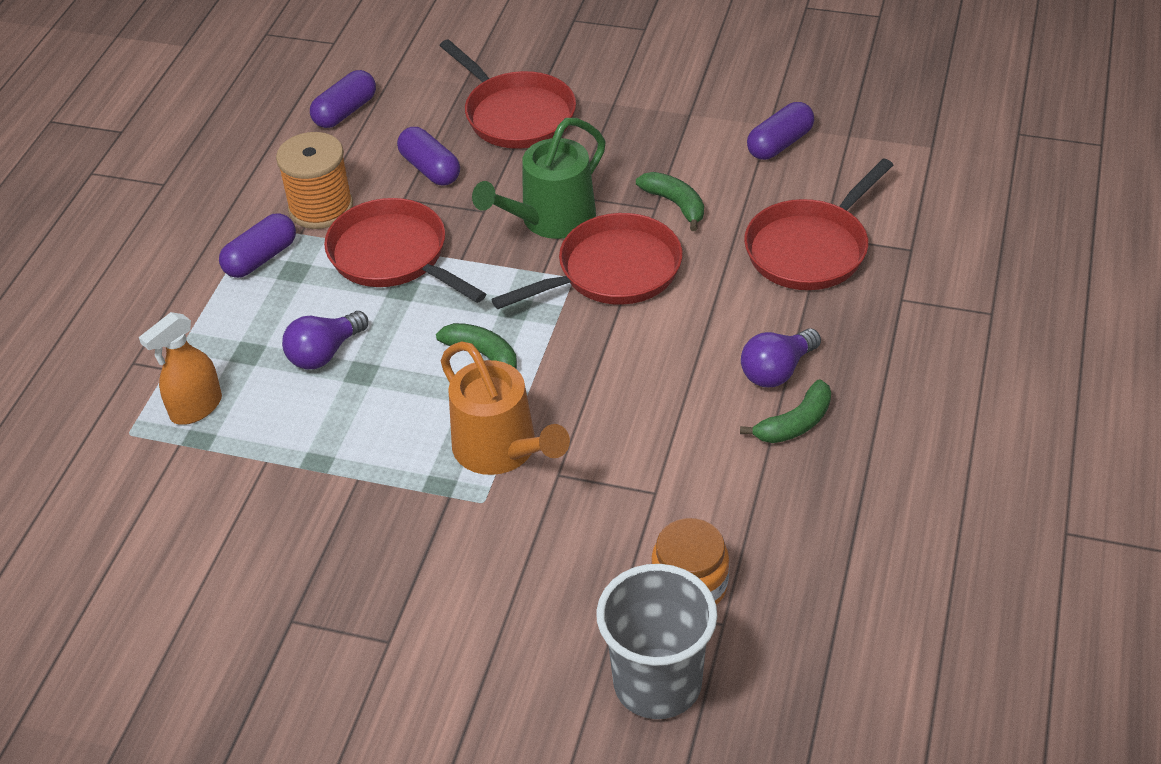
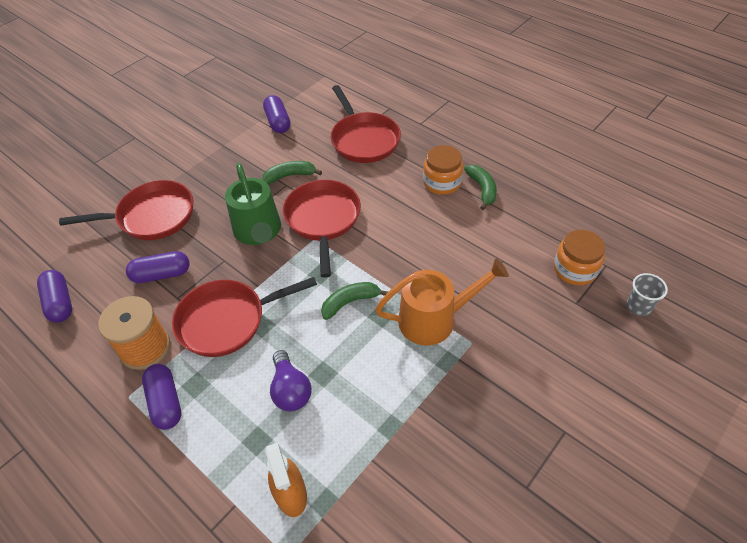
camera: 65 degrees left, 5 degrees up
grey cup [596,564,718,719] -> grey cup [626,273,668,316], size x0.48
purple light bulb [741,329,821,387] -> orange jar [423,145,463,195]

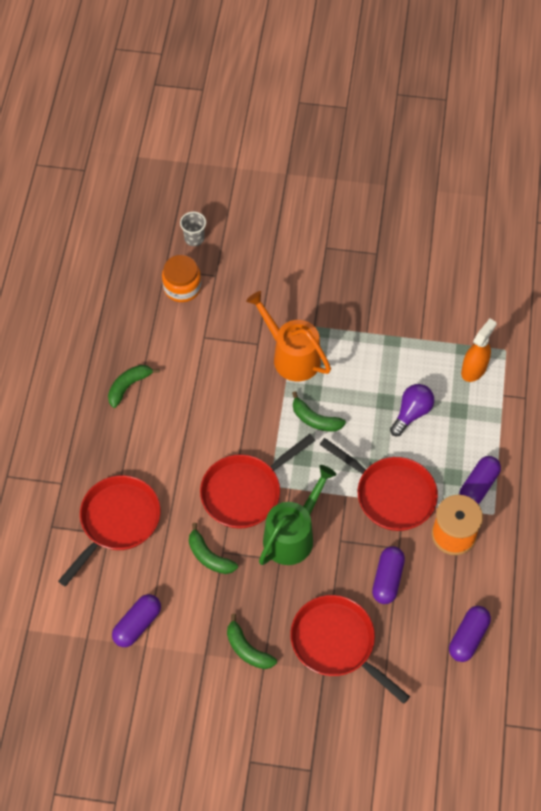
camera: 125 degrees left, 10 degrees up
purple capsule [126,251,190,283] -> purple capsule turned 60 degrees clockwise [372,546,405,604]
orange jar [423,145,463,195] -> none
none -> green banana [227,614,277,669]

